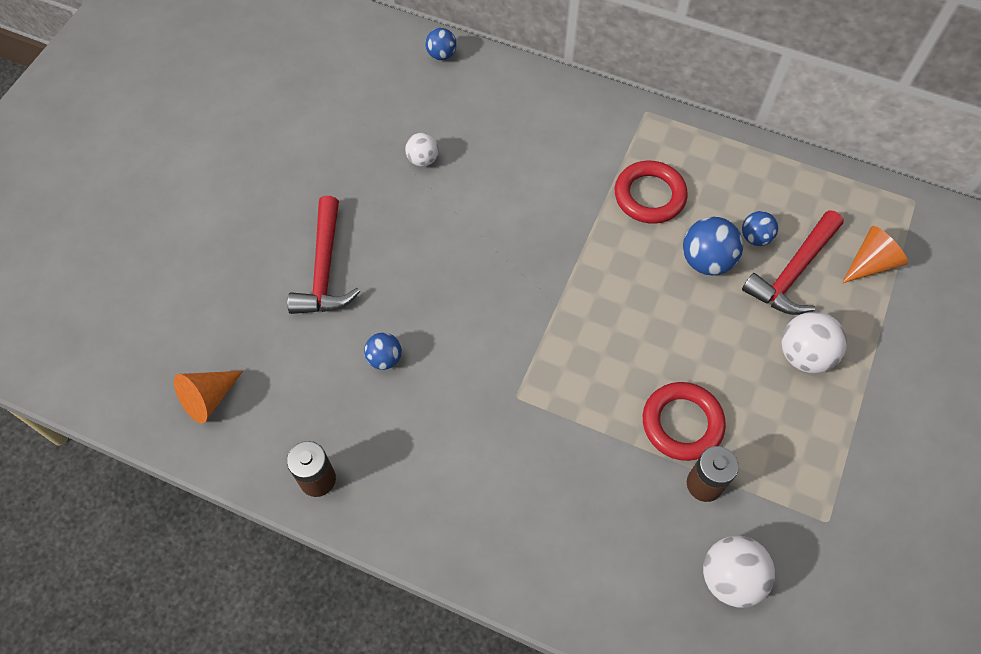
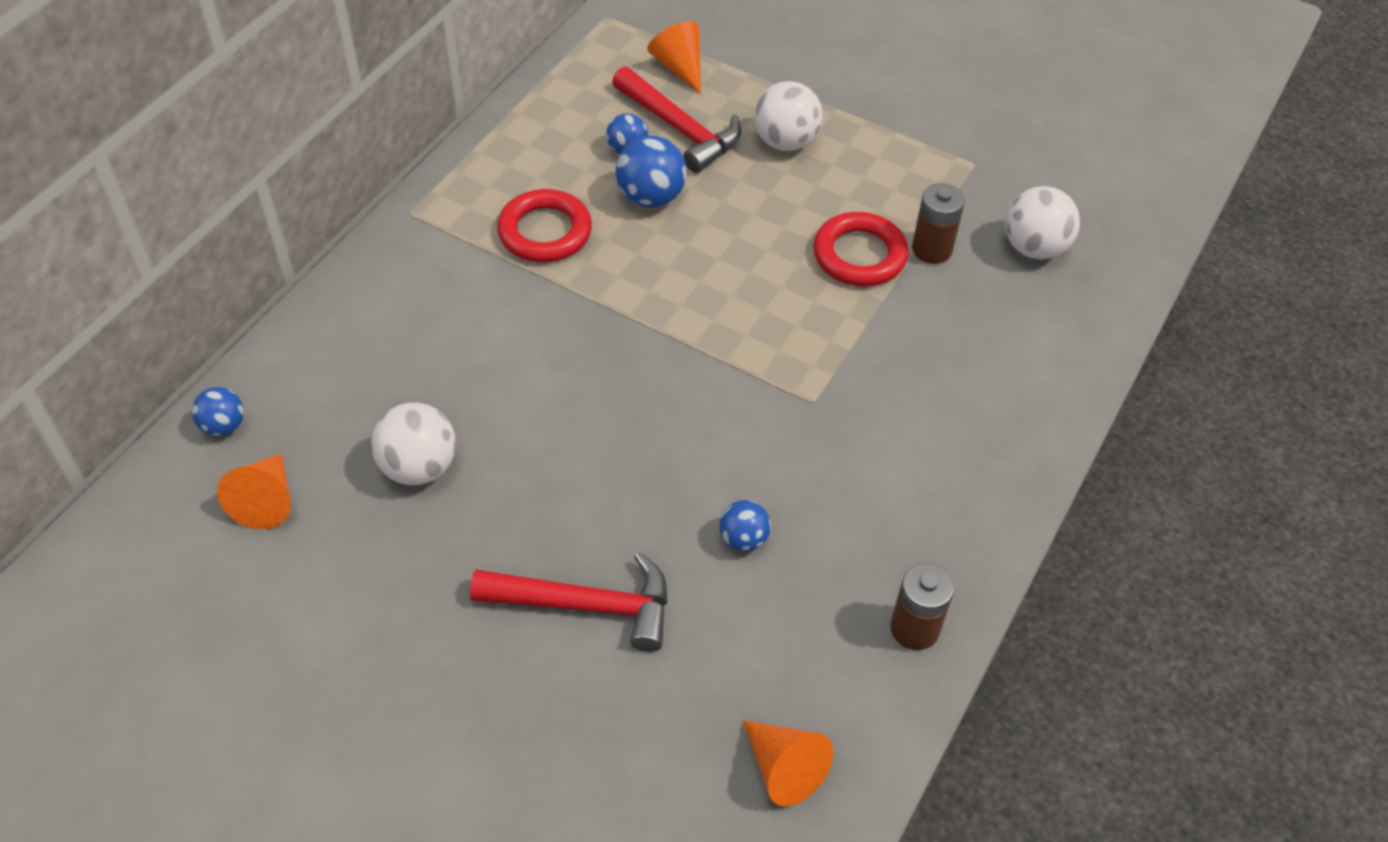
camera: 85 degrees left, 10 degrees down
white ball [405,133,439,167] -> white ball [371,403,456,485], size x1.64
none -> orange cone [217,453,291,529]

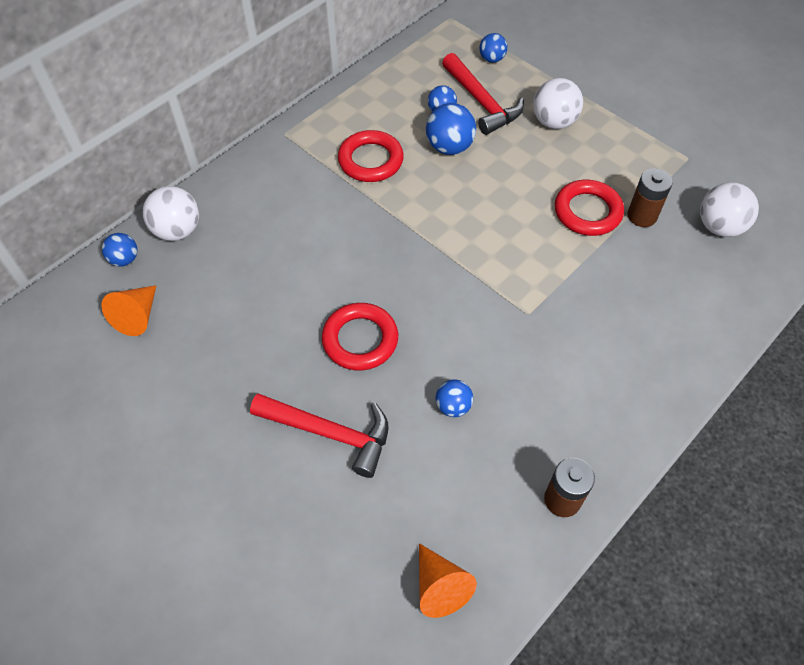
camera: 15 degrees right, 5 degrees up
white ball [371,403,456,485] -> white ball moved to [143,186,199,241]
orange cone [647,21,701,95] -> blue ball [479,33,508,63]
none -> red ring [322,303,398,371]

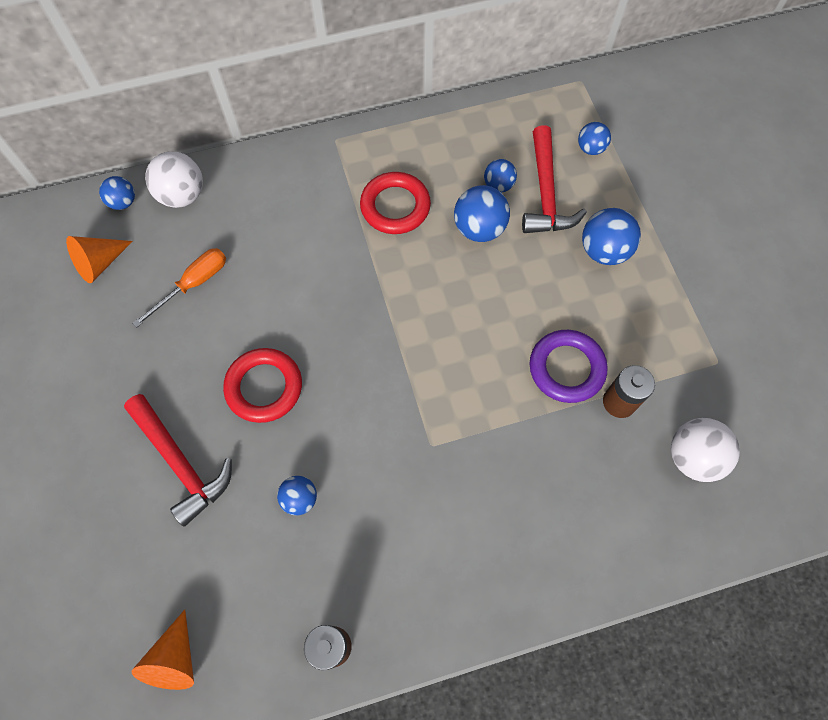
camera: 30 degrees right, 10 degrees up
white ball [533,78,583,129] -> blue ball [582,208,641,265]
red ring [555,180,624,236] -> purple ring [530,330,608,403]
none -> orange screwdriver [132,248,226,328]

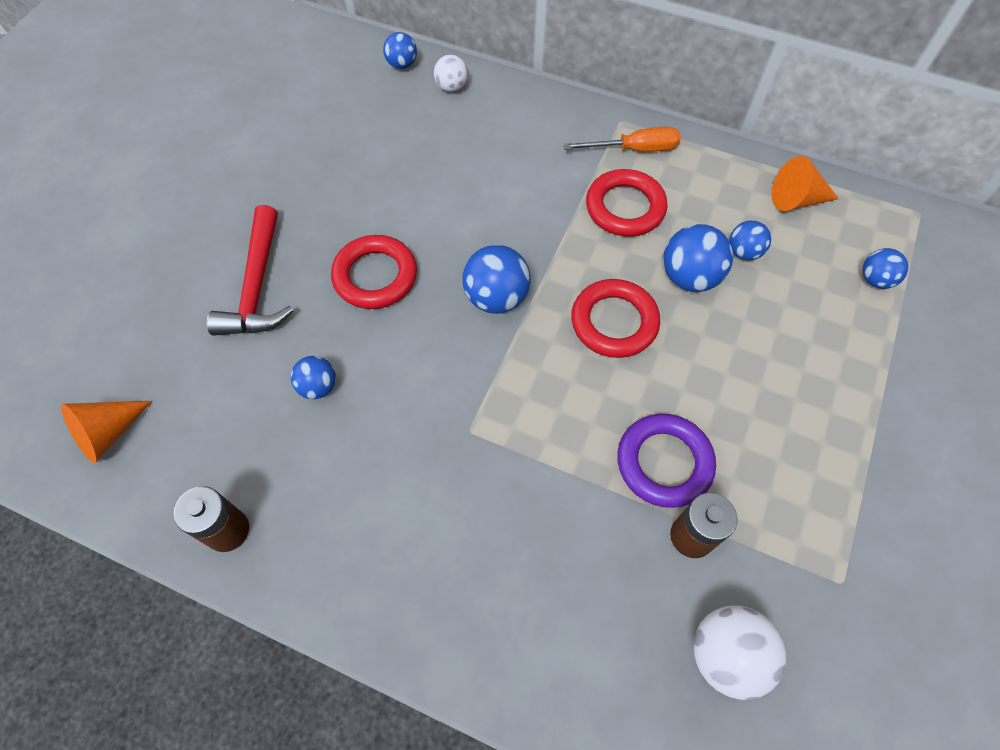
camera: 40 degrees right, 5 degrees down
orange cone [66,236,133,283] -> orange cone moved to [772,156,839,211]
orange screwdriver [132,248,226,328] -> orange screwdriver moved to [563,127,681,152]
white ball [145,151,203,208] -> white ball [434,55,468,92], size x0.61
red hammer [522,125,587,233] -> none
blue ball [582,208,641,265] -> blue ball moved to [462,245,531,314]
none -> red ring [571,279,660,358]

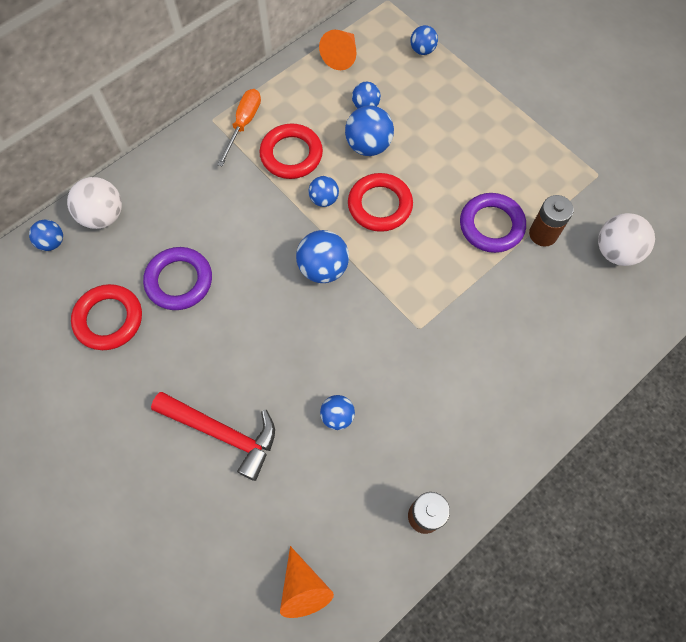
camera: 65 degrees left, 5 degrees up
red ring [331,235,417,309] -> red ring moved to [71,284,142,350]
white ball [434,55,468,92] -> white ball [67,177,122,229], size x1.64
none -> purple ring [143,247,212,310]
none -> blue ball [308,176,339,207]

